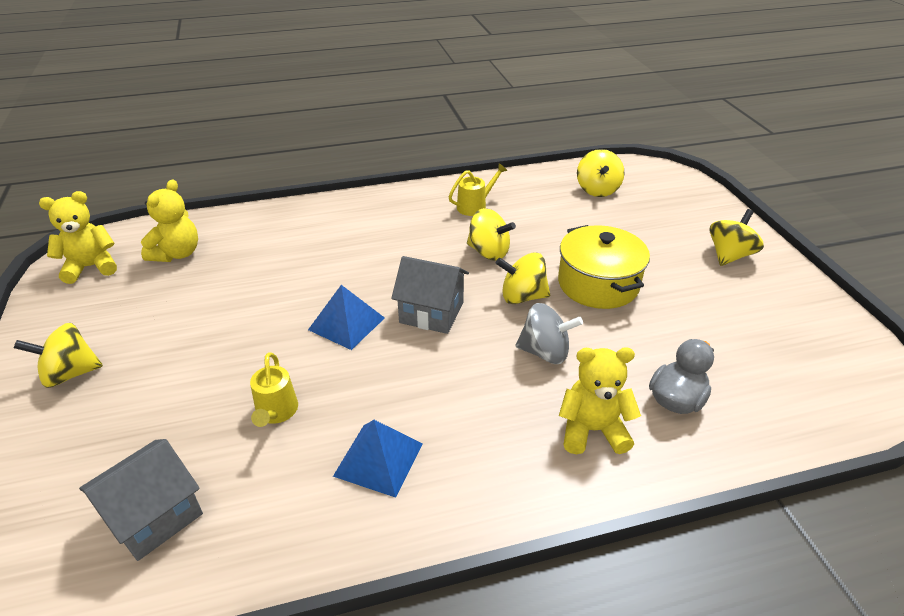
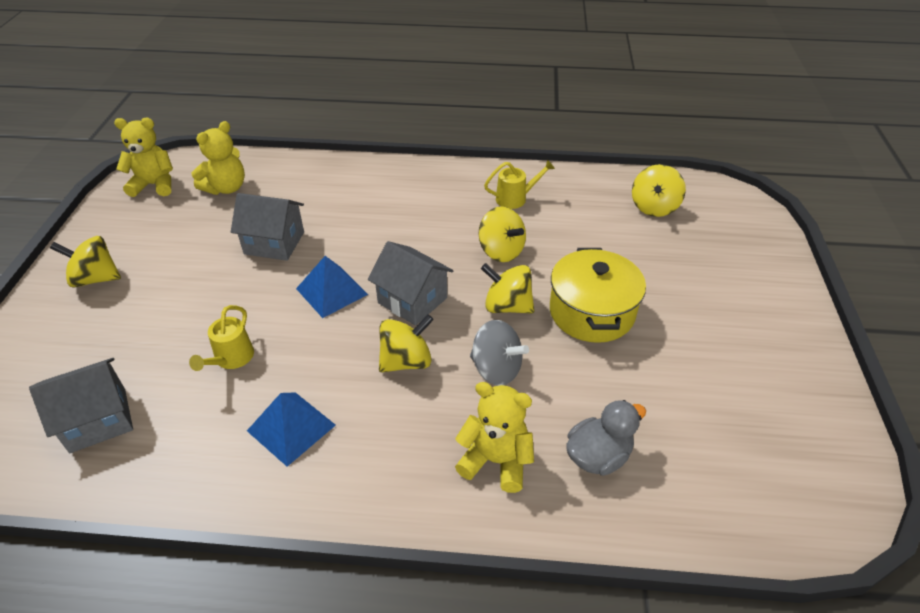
camera: 20 degrees right, 5 degrees up
yellow spinning top [709,209,764,266] -> yellow spinning top moved to [379,314,434,372]
none -> grey house [231,193,304,261]

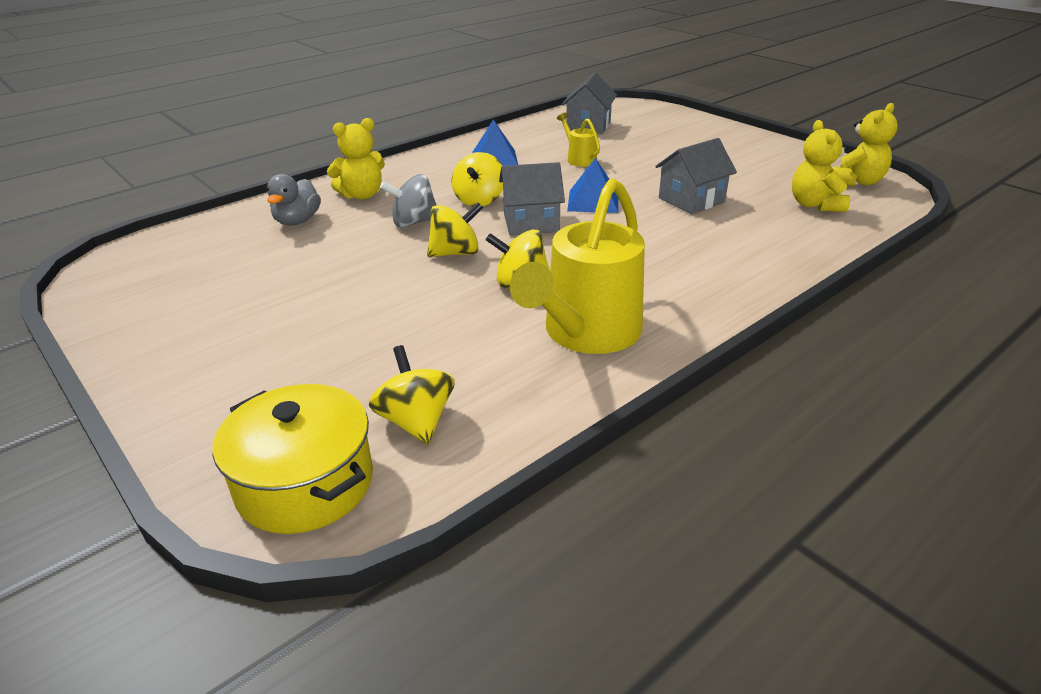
camera: 135 degrees right, 10 degrees down
yellow spinning top [50,236,121,288] -> none
yellow watering can [484,160,555,209] -> yellow watering can [510,178,645,354], size x2.20
yellow pot [550,248,646,343] -> yellow pot moved to [213,384,373,534]

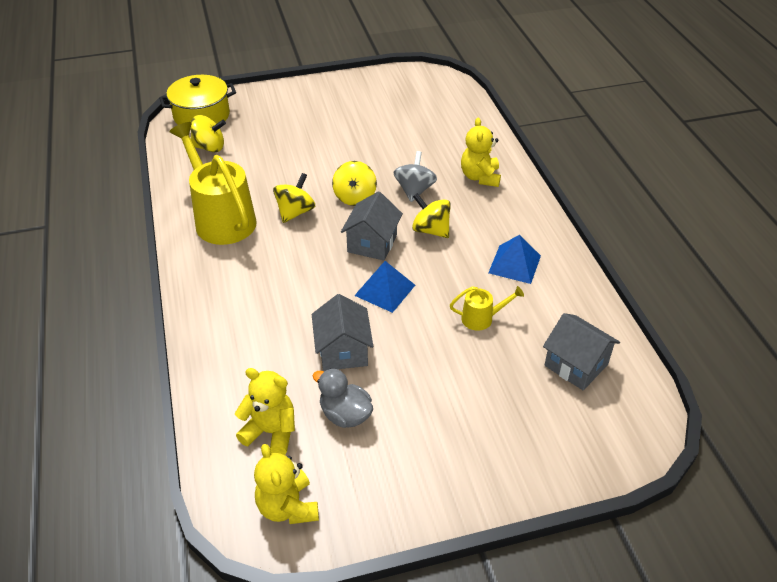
camera: 115 degrees right, 10 degrees up
grey duck [267,174,321,226] -> grey duck moved to [312,368,373,428]

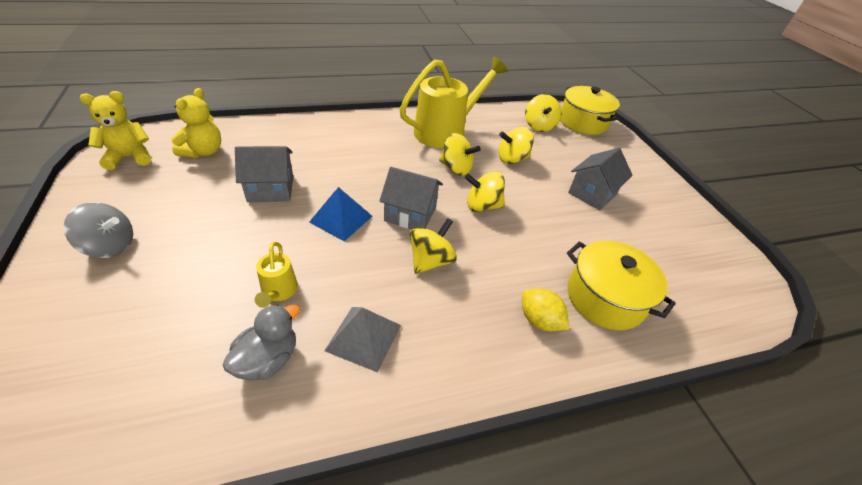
camera: 85 degrees right, 0 degrees up
grey duck [312,368,373,428] -> grey duck moved to [223,304,300,380]
grey spinning top [394,151,437,202] -> grey spinning top moved to [64,202,133,258]
yellow teddy bear [461,118,501,187] -> yellow lemon [522,288,569,331]
blue pyramid [488,235,541,284] -> grey pyramid [325,307,401,372]
grey house [543,313,620,390] -> grey house moved to [568,148,633,210]
none -> yellow spinning top [499,127,534,164]
none -> yellow pot [567,241,676,330]

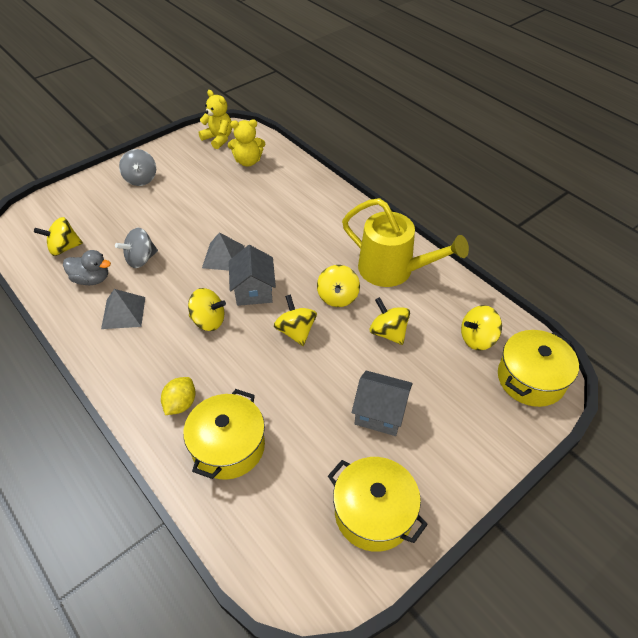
camera: 70 degrees right, 5 degrees up
grey house [235,146,293,202] -> none
yellow watering can [255,242,298,308] -> grey spinning top [115,228,158,268]
blue pyramid [309,187,372,241] -> grey pyramid [202,232,245,271]
none -> yellow spinning top [34,217,83,256]
none -> yellow pot [328,457,428,552]

